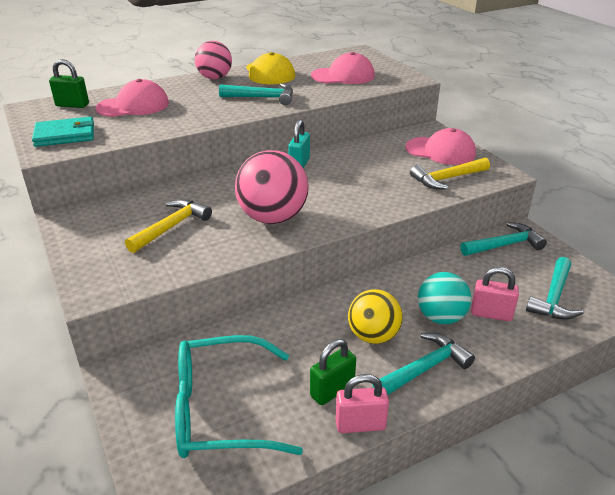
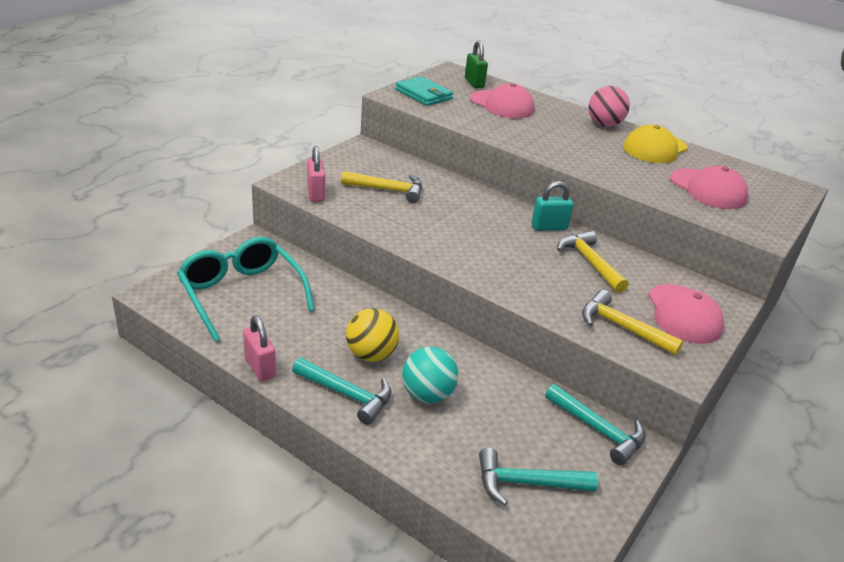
camera: 60 degrees right, 0 degrees up
turquoise hammer [219,83,293,105] -> none
pink ball [235,150,309,224] -> none
green padlock [310,339,356,405] -> none
pink padlock [471,267,519,321] -> pink padlock moved to [307,146,325,202]
none -> yellow hammer [557,231,628,293]

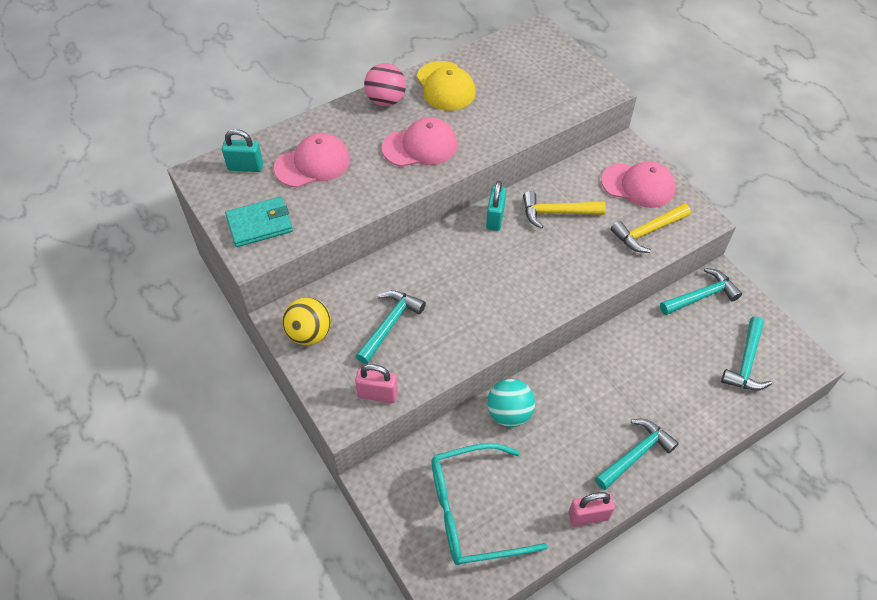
camera: 65 degrees left, 20 degrees up
yellow hammer [341,171,422,203] -> turquoise hammer [356,290,426,364]
yellow ball [346,308,399,362] -> yellow ball moved to [282,297,331,345]
turquoise ball [402,347,458,403] -> turquoise ball moved to [487,379,535,427]
green padlock [465,41,488,88] -> turquoise padlock [222,129,263,172]
pink cap [670,166,748,209] -> pink cap moved to [382,117,458,167]

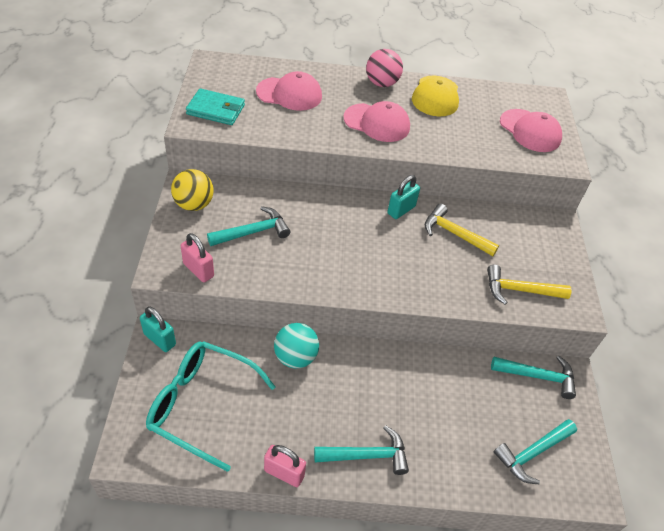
camera: 30 degrees right, 5 degrees down
turquoise padlock [222,129,263,172] -> turquoise padlock moved to [140,307,176,352]
pink cap [601,161,675,208] -> pink cap moved to [500,109,562,152]

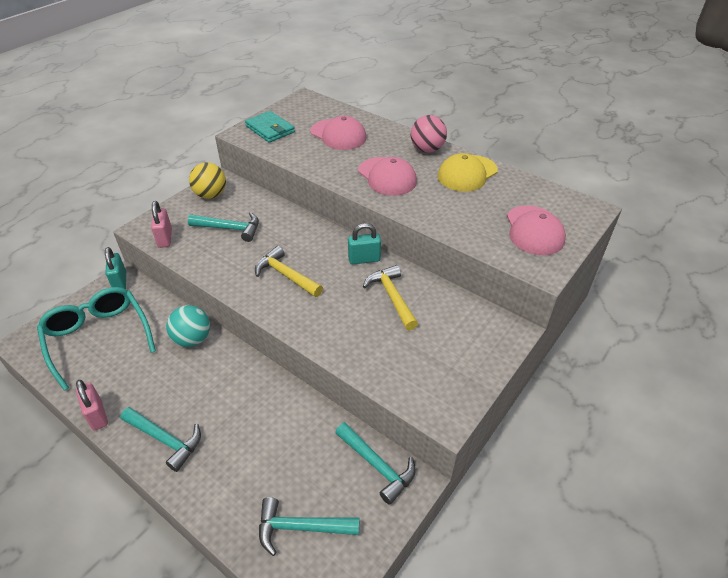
camera: 40 degrees right, 5 degrees down
yellow hammer [487,265,572,305] -> yellow hammer moved to [255,246,323,297]

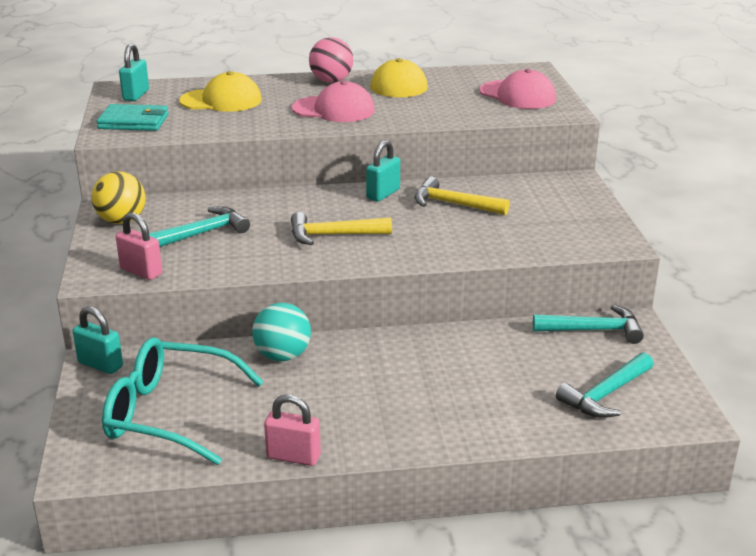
camera: 45 degrees left, 15 degrees down
turquoise hammer [120,407,201,472] -> none
pink cap [310,116,367,150] -> yellow cap [179,71,262,112]
none -> turquoise padlock [119,43,149,101]

